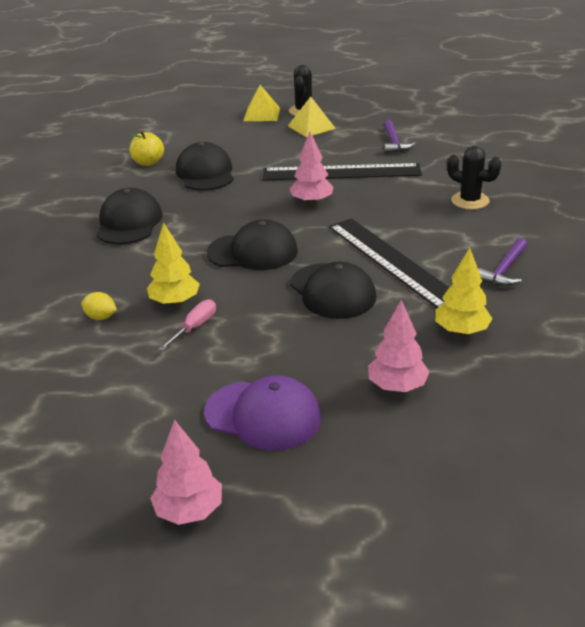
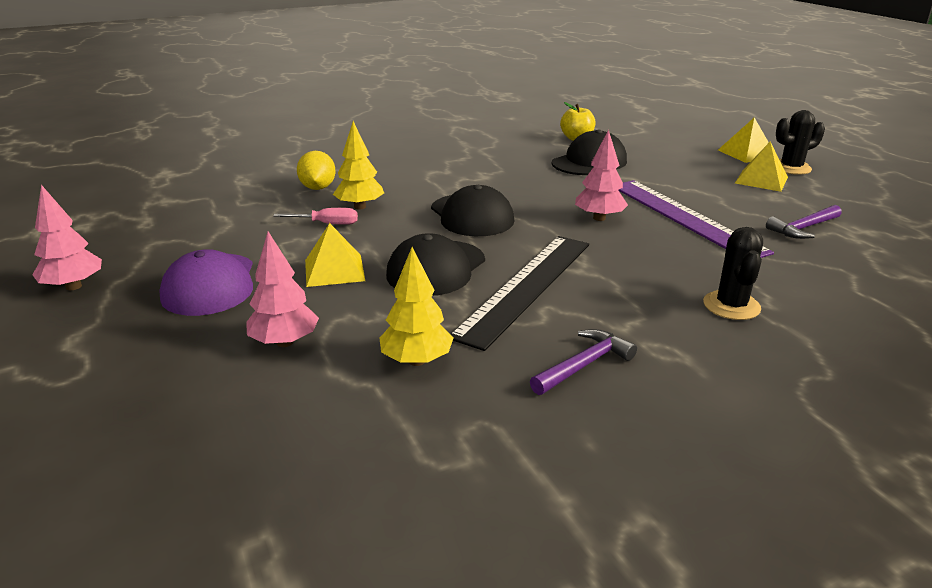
camera: 60 degrees right, 5 degrees down
yellow lemon [81,292,117,320] -> yellow lemon [297,151,336,190], size x1.52
black cap [96,188,163,244] -> none
black ruler [263,163,422,180] -> purple ruler [618,180,774,258]
purple hammer [478,238,527,286] -> purple hammer turned 135 degrees clockwise [530,329,637,395]
none -> yellow pyramid [305,223,365,287]

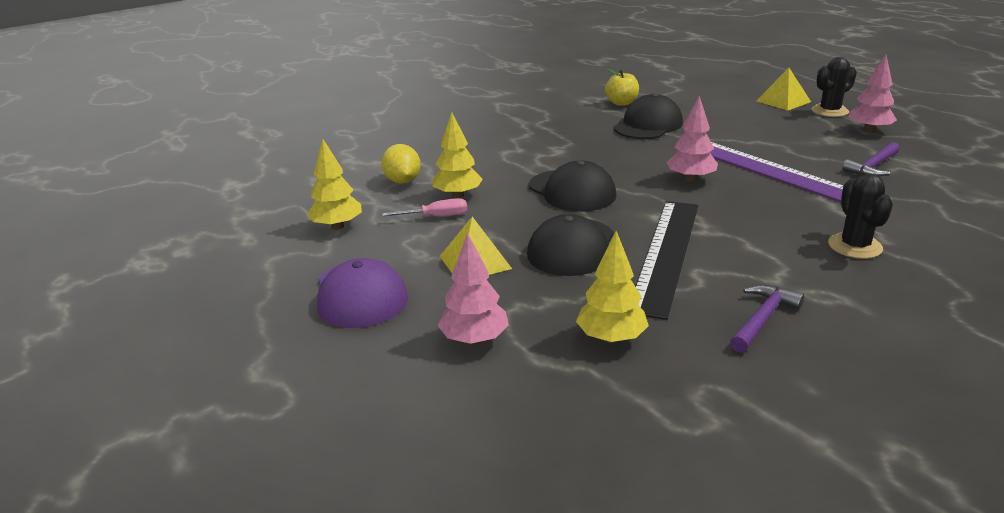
camera: 10 degrees left, 0 degrees up
pink tree [33,185,102,290] -> pink tree moved to [848,55,897,133]
yellow pyramid [735,142,788,192] -> none
none -> yellow tree [307,139,362,230]

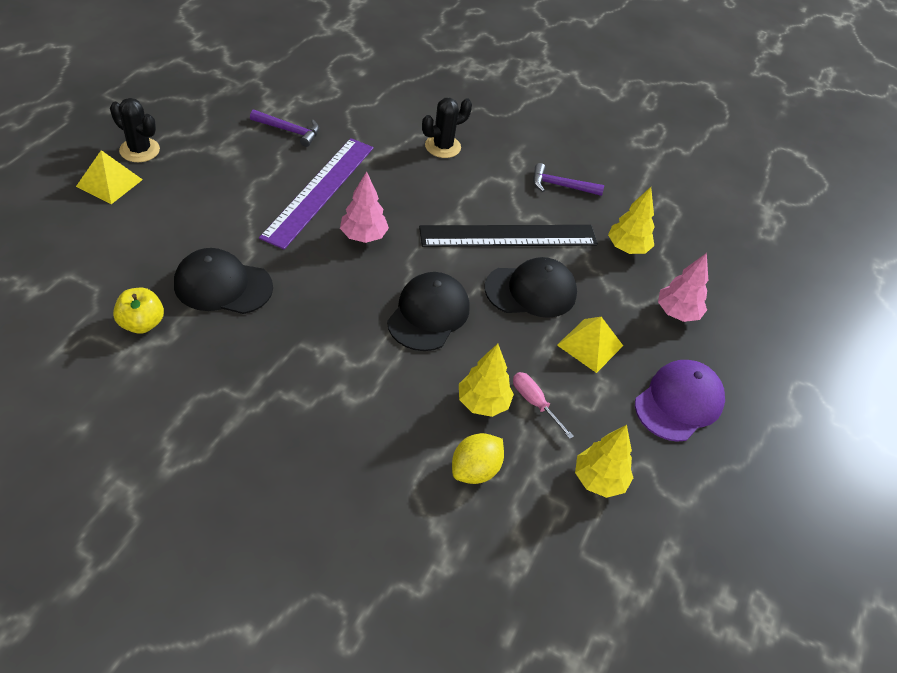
camera: 125 degrees left, 20 degrees up
pink tree [848,55,897,133] -> none

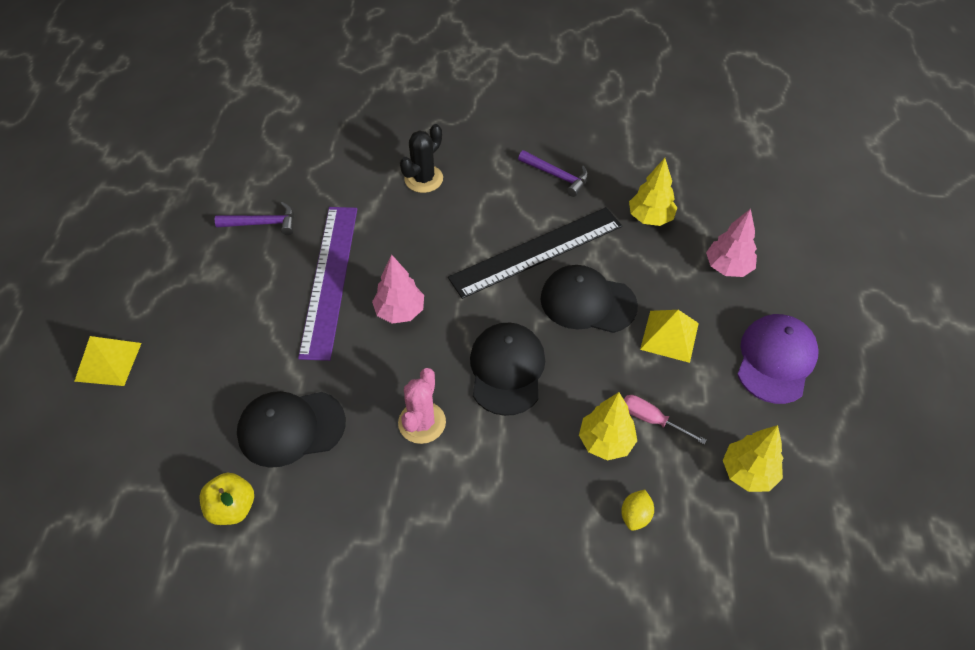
camera: 15 degrees left, 5 degrees up
black cactus [110,98,160,162] -> none
yellow lemon [452,433,504,484] -> yellow lemon [621,489,654,531], size x0.66
black cap [485,257,577,318] -> black cap turned 135 degrees counterclockwise [540,265,638,333]
purple hammer [533,163,604,196] -> purple hammer turned 135 degrees counterclockwise [518,150,589,197]
none -> pink cactus [398,368,446,444]

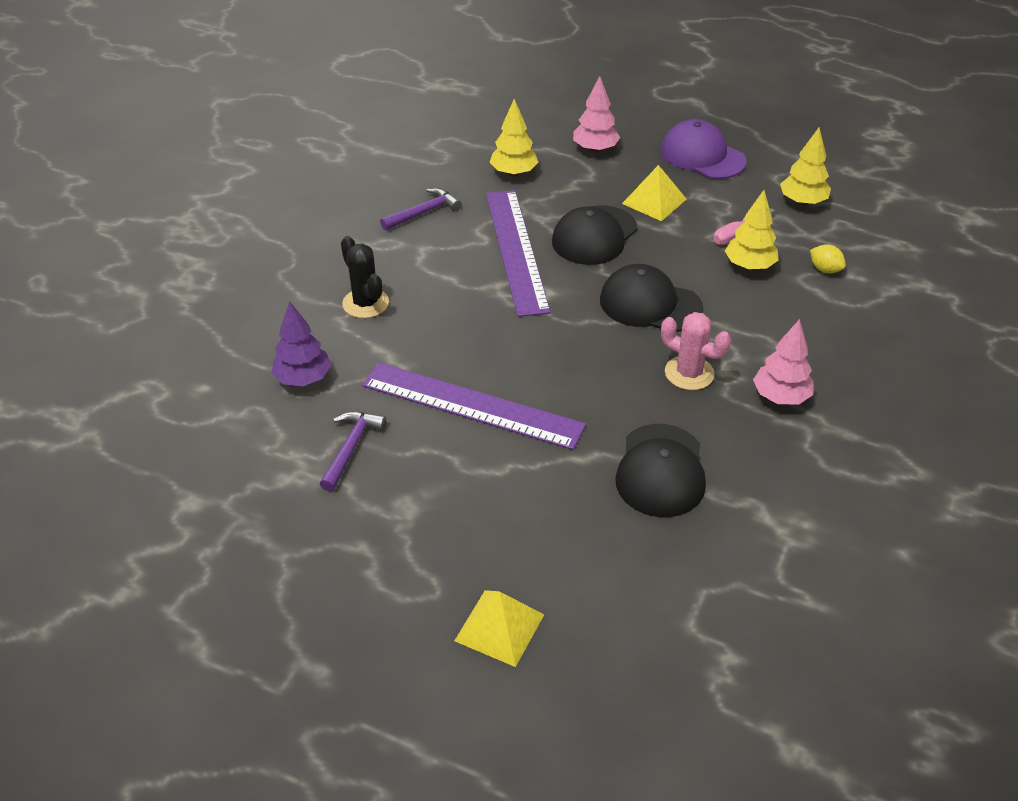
camera: 70 degrees left, 10 degrees down
yellow apple [200,473,254,525] -> none
pink tree [372,255,424,324] -> pink tree moved to [753,319,813,404]
black ruler [448,207,622,299] -> purple ruler [486,190,551,317]
none -> purple tree [271,301,331,386]

